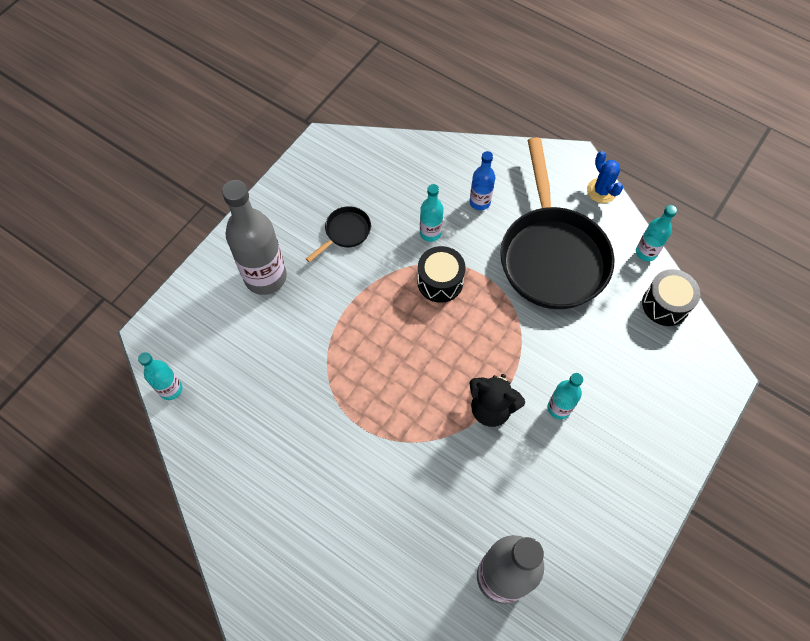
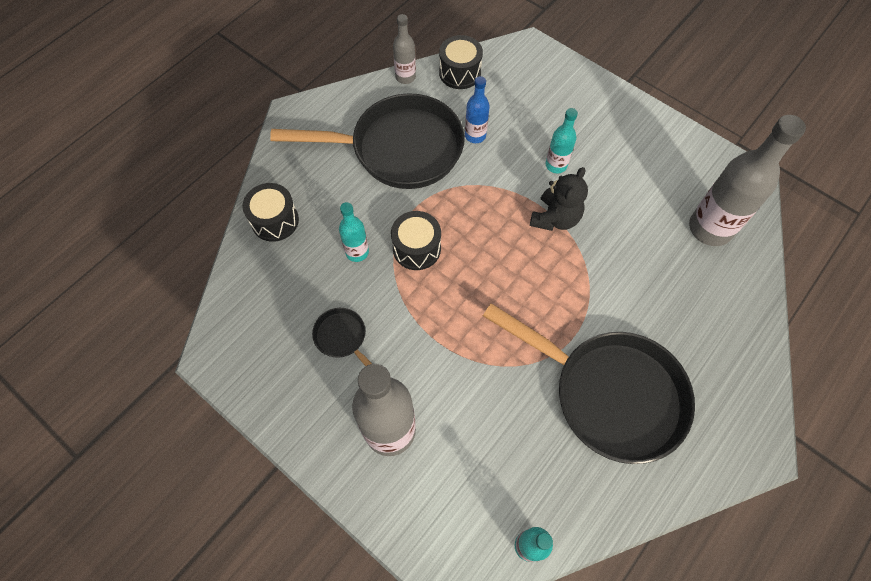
camera: 85 degrees left, 0 degrees up
blue bottle [469,151,495,210] -> blue bottle moved to [465,76,490,143]
blue cactus [587,151,623,203] -> none
turquoise bottle [636,205,677,261] -> grey bottle [393,14,416,84]
none -> black drum [242,183,299,242]
none -> black pan [483,303,695,464]

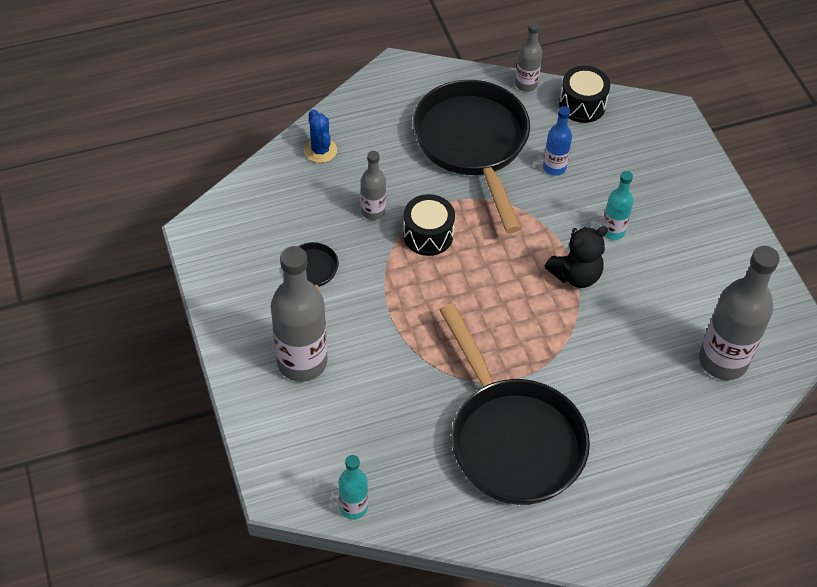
camera: 30 degrees right, 10 degrees down
black drum [242,183,299,242] -> blue cactus [304,109,337,163]
black pan [270,93,465,189] -> black pan turned 135 degrees counterclockwise [413,80,530,233]
turquoise bottle [339,202,369,262] -> grey bottle [361,151,386,220]

